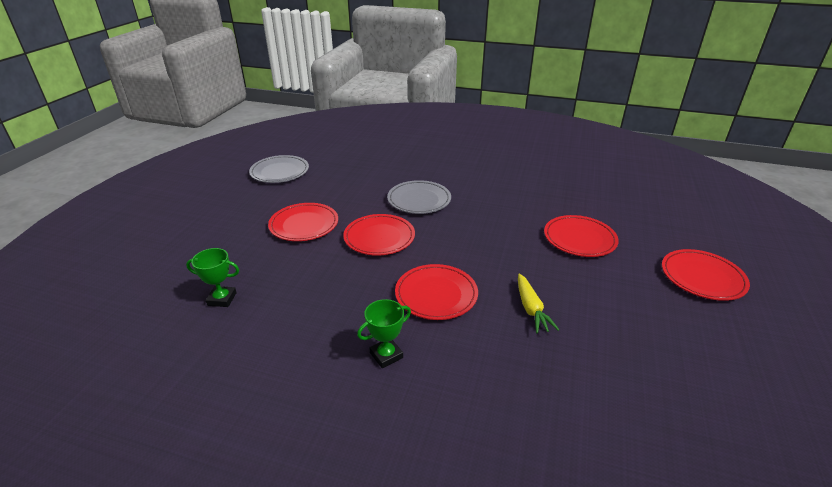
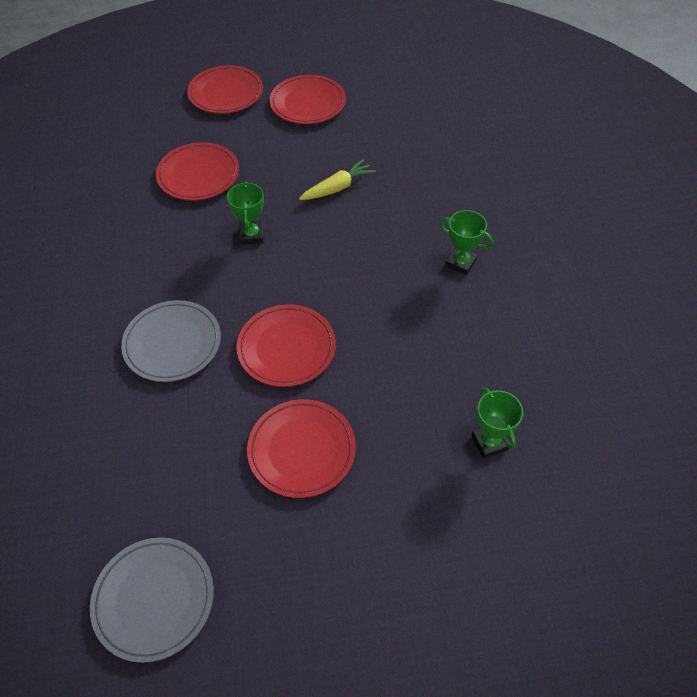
camera: 115 degrees left, 20 degrees up
red plate [395,264,478,320] -> red plate moved to [270,75,346,124]
none -> green trophy [227,181,264,244]

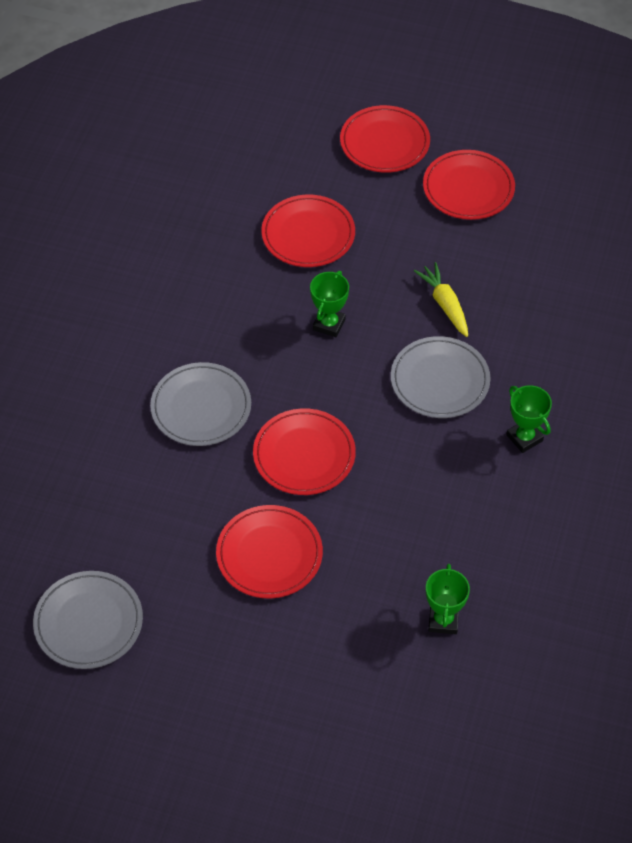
camera: 25 degrees right, 0 degrees up
yellow carrot [299,159,376,200] -> yellow carrot turned 105 degrees counterclockwise [414,262,468,337]
none -> grey plate [391,336,491,418]

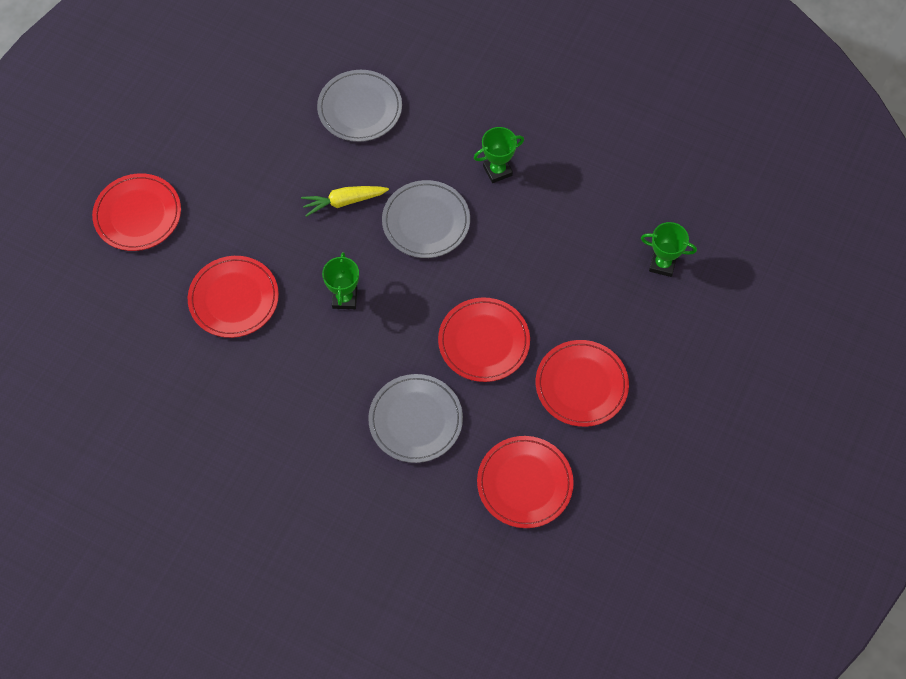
camera: 80 degrees left, 10 degrees up
grey plate [33,571,143,669] -> grey plate moved to [317,70,402,142]
green trophy [310,271,349,337] -> green trophy turned 60 degrees clockwise [322,252,359,309]
red plate [423,150,515,220] -> red plate moved to [477,436,574,528]

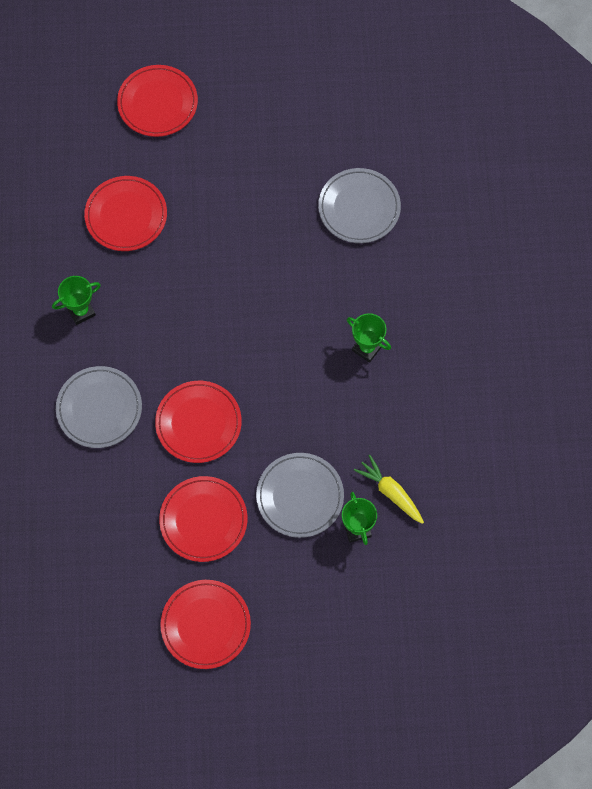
camera: 60 degrees right, 5 degrees up
yellow carrot [301,186,389,217] -> yellow carrot moved to [354,455,424,524]
green trophy [322,252,359,309] -> green trophy moved to [52,276,101,325]
grey plate [382,180,470,258] -> grey plate moved to [256,453,344,538]
red plate [477,436,574,528] -> red plate moved to [160,580,251,669]

